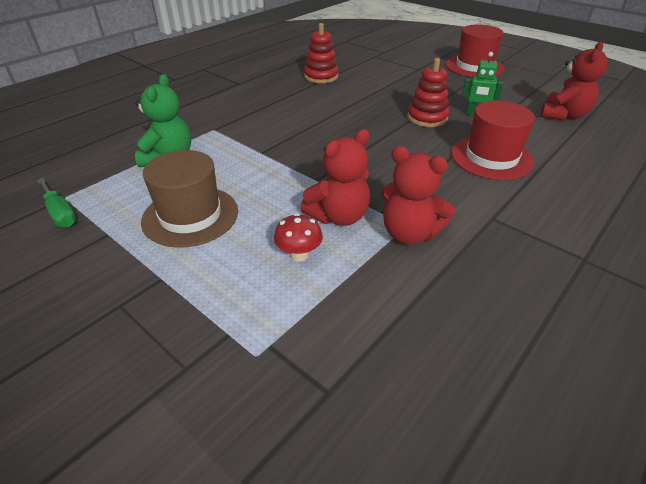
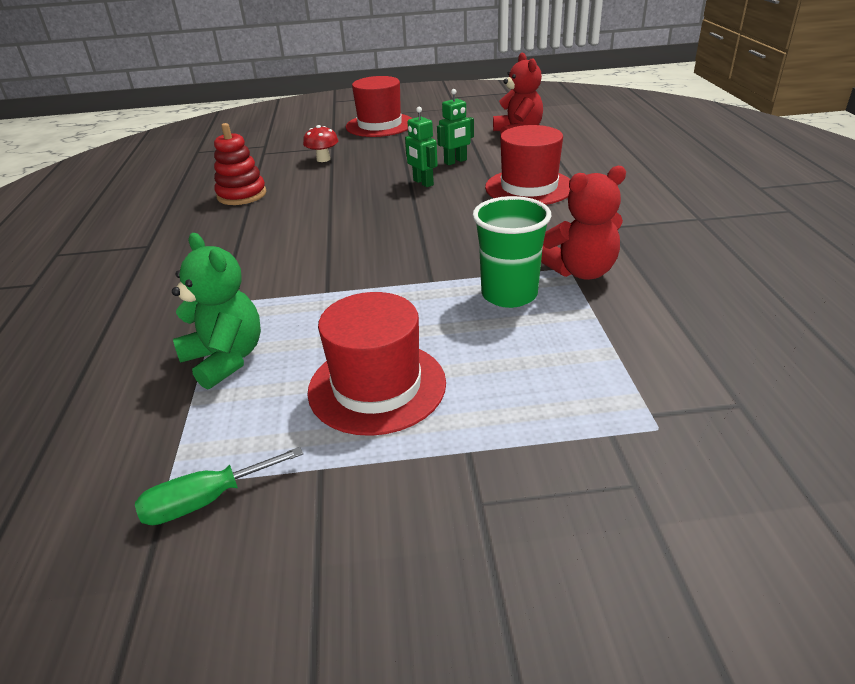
camera: 45 degrees left, 5 degrees down
green screwdriver [37,178,76,227] -> green screwdriver turned 150 degrees clockwise [135,447,303,525]
brown hat [141,150,238,248] -> red hat [307,292,446,436]
red mushroom [274,213,323,262] -> red mushroom moved to [303,125,338,162]
red teddy bear [300,129,370,226] -> green cup [473,196,551,308]
red stacking toy [407,58,449,127] -> green robot [405,107,438,187]

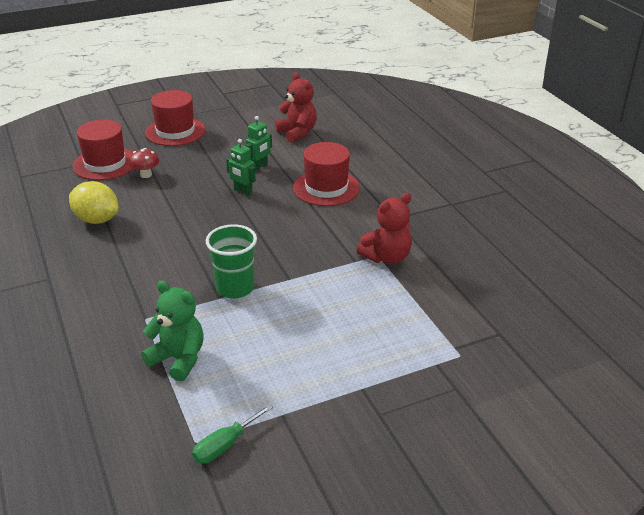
camera: 20 degrees left, 0 degrees up
red stacking toy [214,123,266,205] -> yellow lemon [69,181,119,224]
red hat [307,292,446,436] -> red hat moved to [72,120,134,180]
green cup [473,196,551,308] -> green cup moved to [206,224,257,299]

